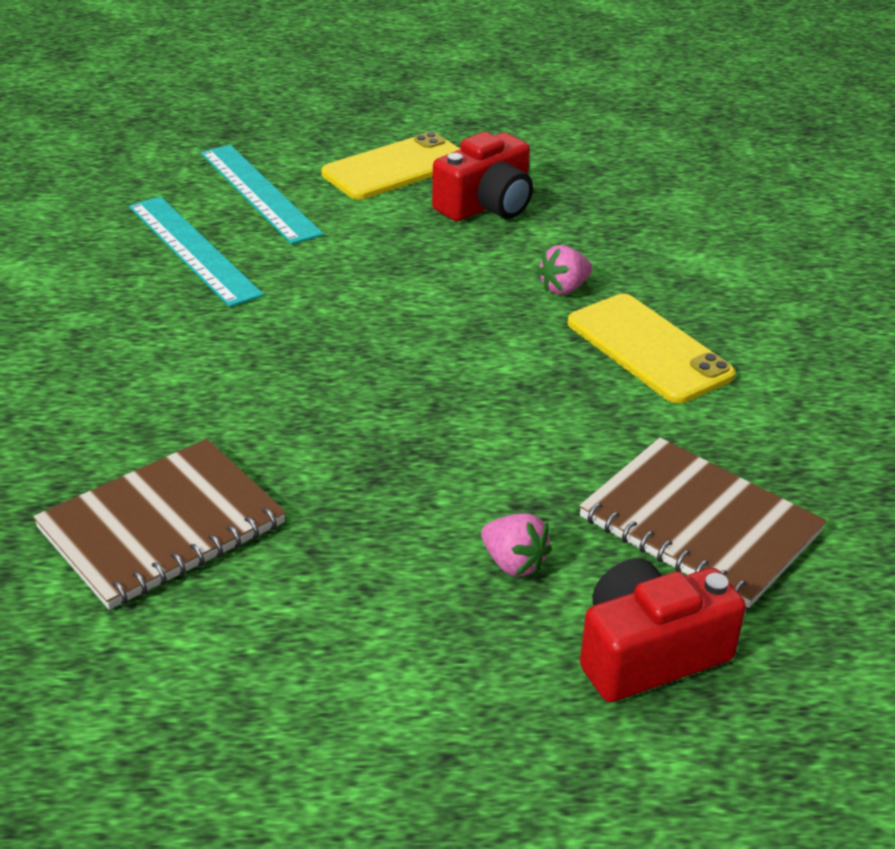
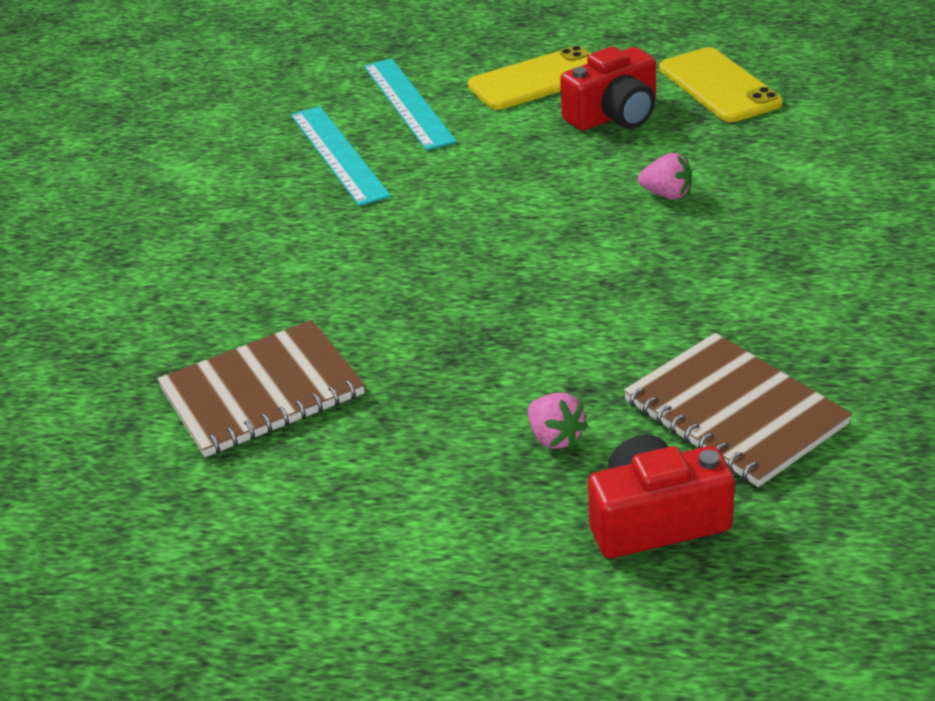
camera: 15 degrees right, 0 degrees up
pink strawberry [537,245,592,295] -> pink strawberry turned 135 degrees counterclockwise [638,153,692,200]
yellow phone [567,294,736,404] -> yellow phone moved to [659,47,783,122]

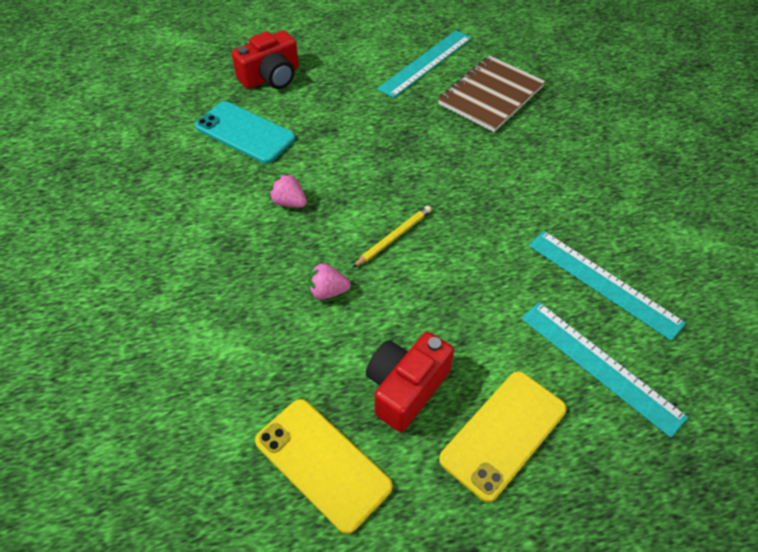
camera: 155 degrees right, 15 degrees up
pink strawberry [528,393,588,449] -> pink strawberry moved to [270,173,307,208]
brown notebook [623,333,852,487] -> turquoise phone [195,101,295,164]
none -> yellow pencil [352,206,432,268]
none -> turquoise ruler [377,30,472,98]

